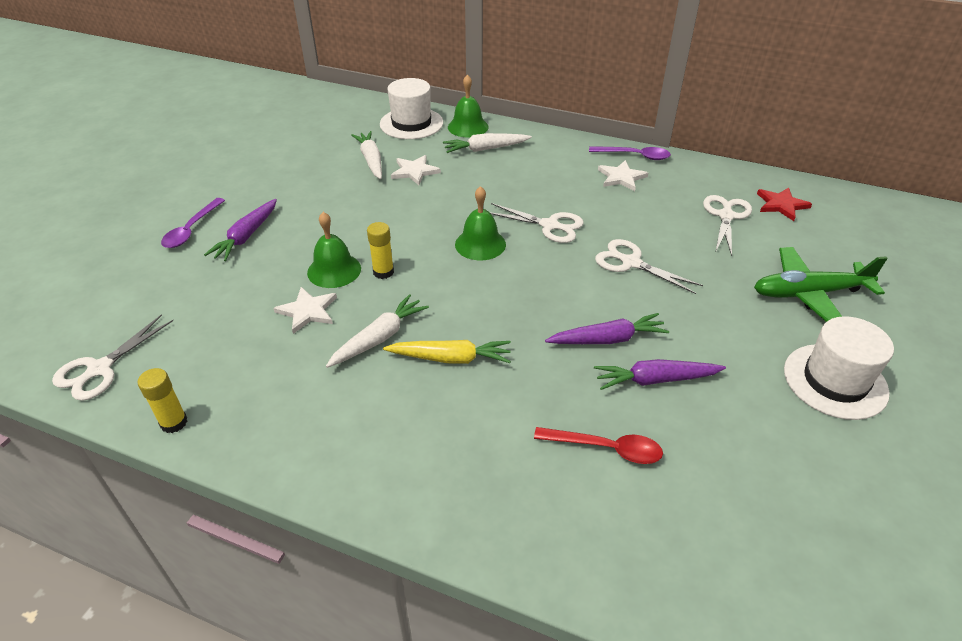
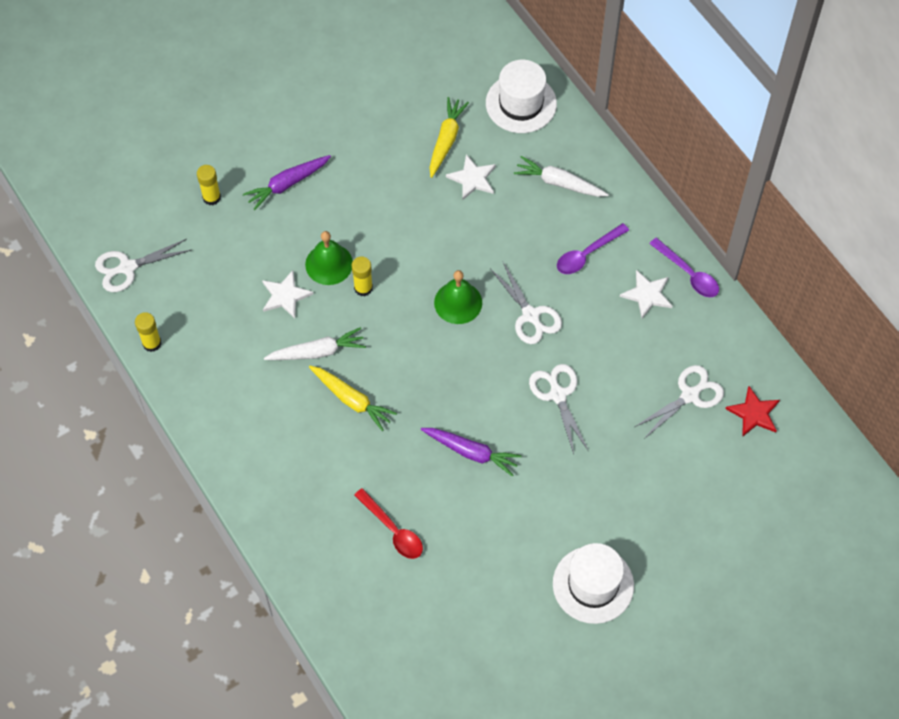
camera: 35 degrees right, 20 degrees up
purple spoon [161,198,225,248] -> purple spoon moved to [557,223,629,274]
white carrot [351,131,382,179] -> yellow carrot [429,97,469,178]
green bell [448,75,488,137] -> none
purple carrot [594,359,726,390] -> none
green plane [754,247,888,322] -> none
none -> yellow glue stick [197,165,221,205]

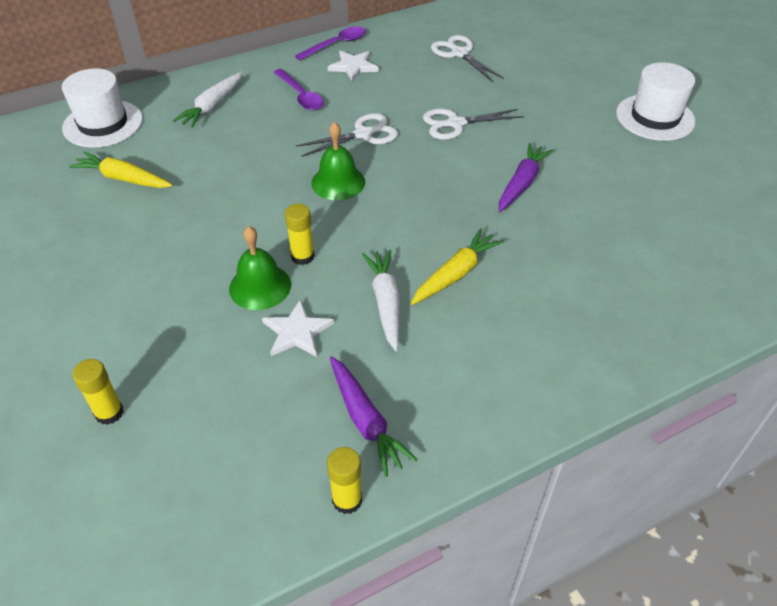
camera: 85 degrees left, 15 degrees down
white scissors [95,239,191,292] -> none
purple carrot [243,155,331,210] -> purple carrot moved to [330,356,417,477]
red spoon [354,488,423,559] -> none
white star [446,154,496,200] -> none
red star [725,386,780,437] -> none

